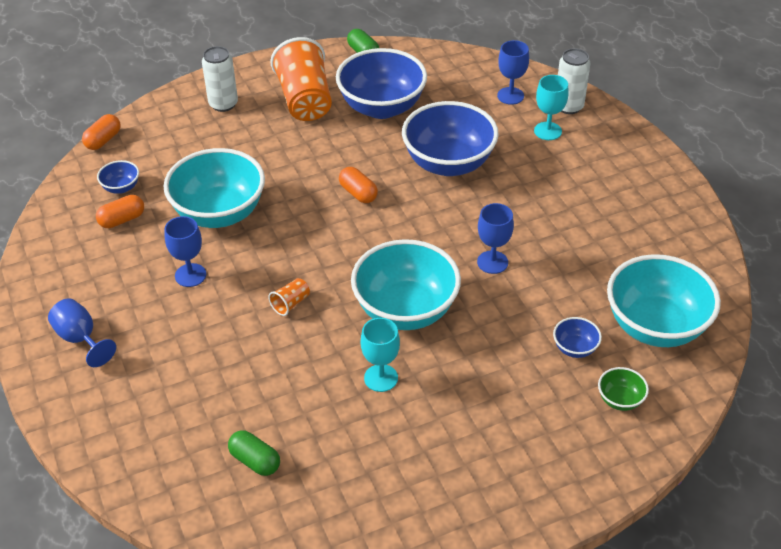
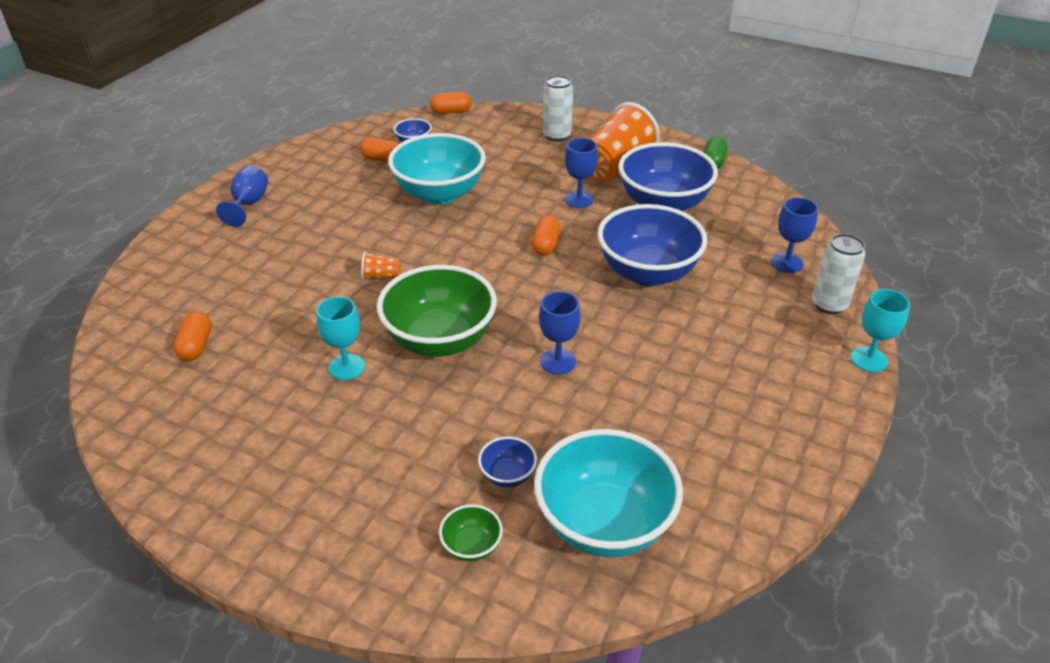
camera: 50 degrees right, 5 degrees down
blue goblet [164,216,206,287] -> blue goblet moved to [565,138,598,208]
green capsule [228,430,280,476] -> orange capsule [174,312,212,361]
turquoise bowl [351,239,461,330] -> green bowl [377,265,497,357]
turquoise goblet [534,75,569,140] -> turquoise goblet moved to [851,289,910,372]

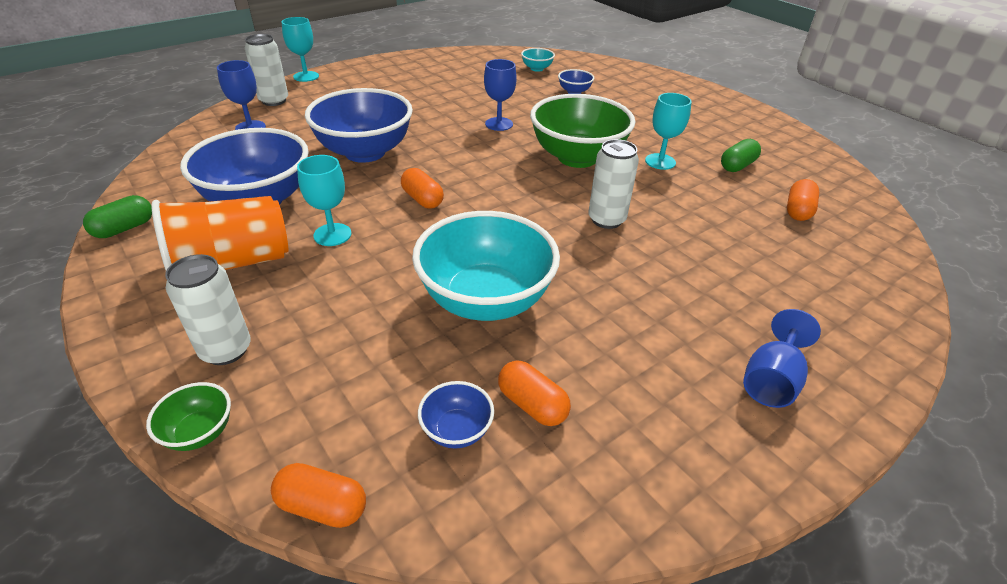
camera: 155 degrees left, 0 degrees up
orange cup [361,252,401,279] -> white can [588,139,639,229]
green bowl [439,504,503,562] -> green bowl moved to [146,382,231,451]
orange capsule [532,215,561,255] -> orange capsule turned 75 degrees counterclockwise [401,168,444,209]
turquoise bowl [534,429,683,557] -> turquoise bowl [521,48,555,72], size x0.43
blue goblet [565,138,598,208] -> turquoise goblet [297,155,351,246]
none -> green capsule [721,139,761,172]

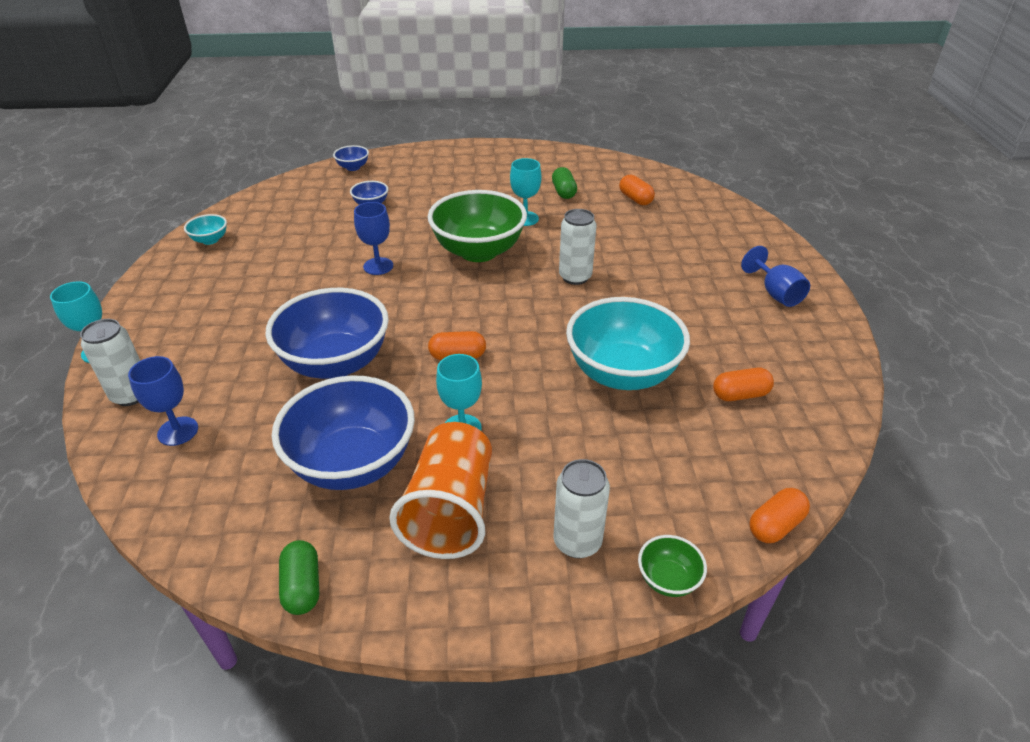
camera: 55 degrees left, 0 degrees up
blue bowl [418,381,494,448] -> blue bowl moved to [333,145,369,171]
turquoise bowl [521,48,555,72] -> turquoise bowl moved to [184,214,227,245]

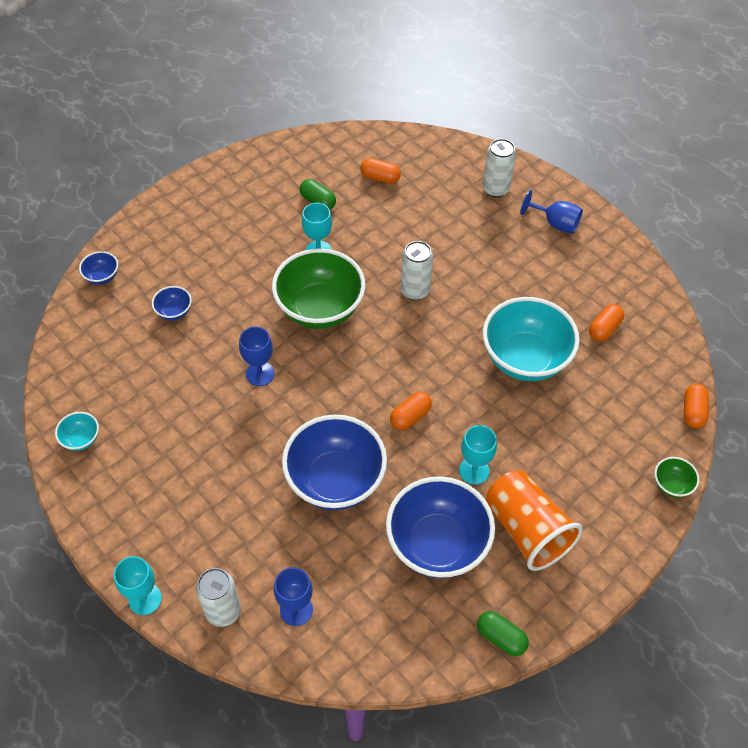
camera: 40 degrees left, 15 degrees up
white can [554,459,610,558] -> white can moved to [483,139,516,197]

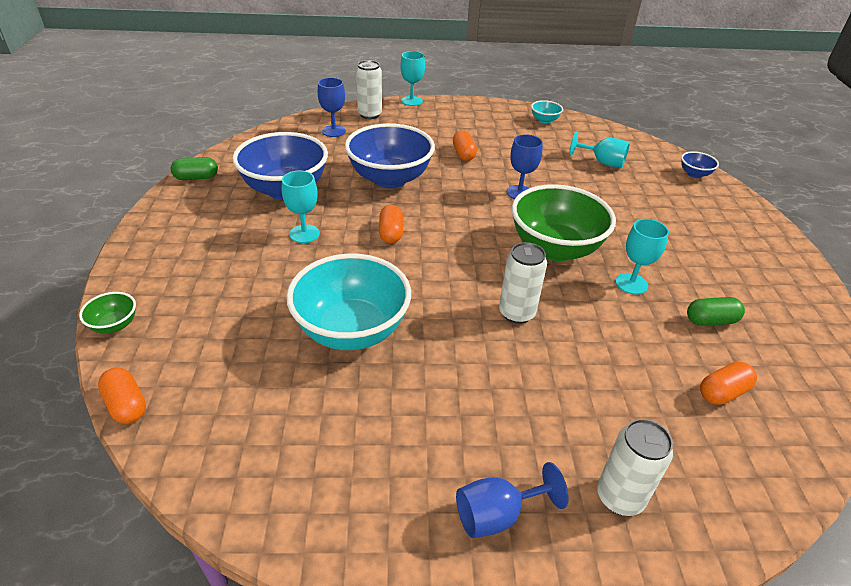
camera: 130 degrees right, 15 degrees down
blue bowl [152,286,192,320] -> none
orange cup [486,470,583,571] -> none
orange capsule [589,304,624,342] -> orange capsule moved to [453,130,477,161]
none -> turquoise goblet [569,131,630,168]

